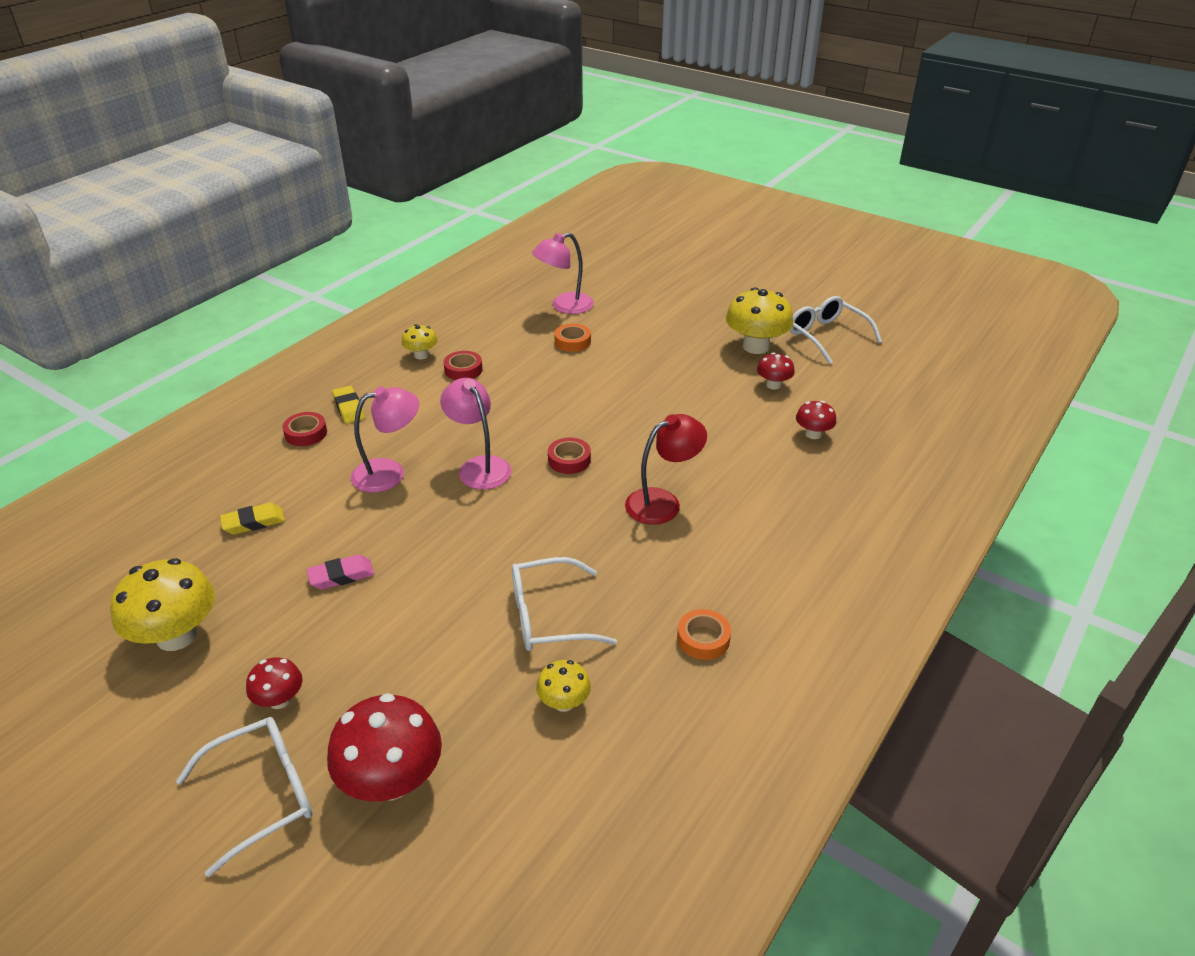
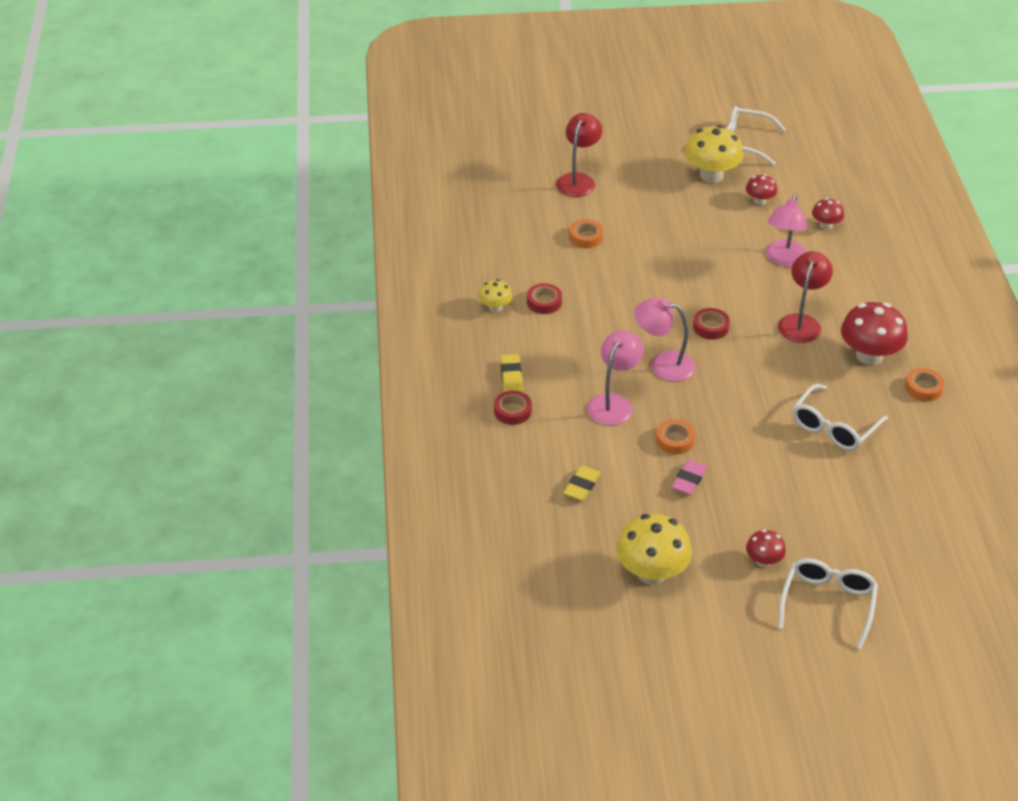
camera: 40 degrees left, 5 degrees up
red mushroom [327,693,442,801] -> red mushroom moved to [841,302,908,365]
yellow eraser [332,386,365,424] -> yellow eraser turned 60 degrees clockwise [500,354,523,392]
pink lamp [532,233,594,314] -> pink lamp moved to [766,194,807,266]
yellow mushroom [536,660,591,712] -> none
none -> red lamp [556,113,602,197]
none -> orange tape [656,419,695,455]

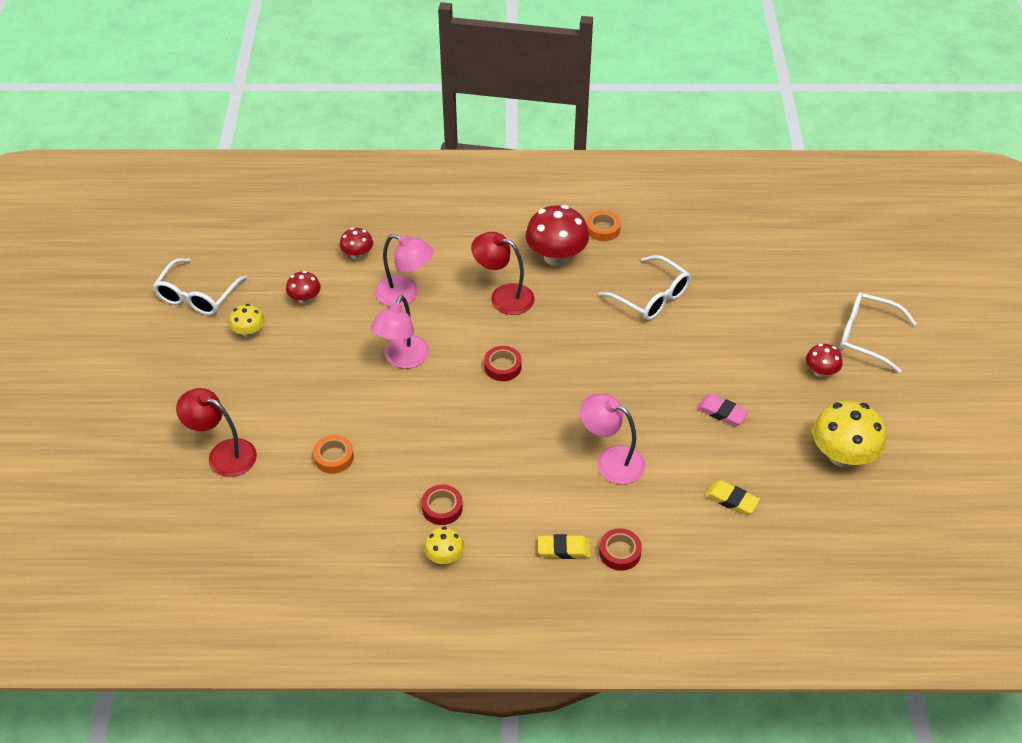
camera: 85 degrees left, 5 degrees up
pink lamp [634,298,695,382] -> pink lamp moved to [371,295,429,369]
orange tape [656,419,695,455] -> none
yellow mushroom [685,125,744,183] -> yellow mushroom [229,304,265,338], size x0.53

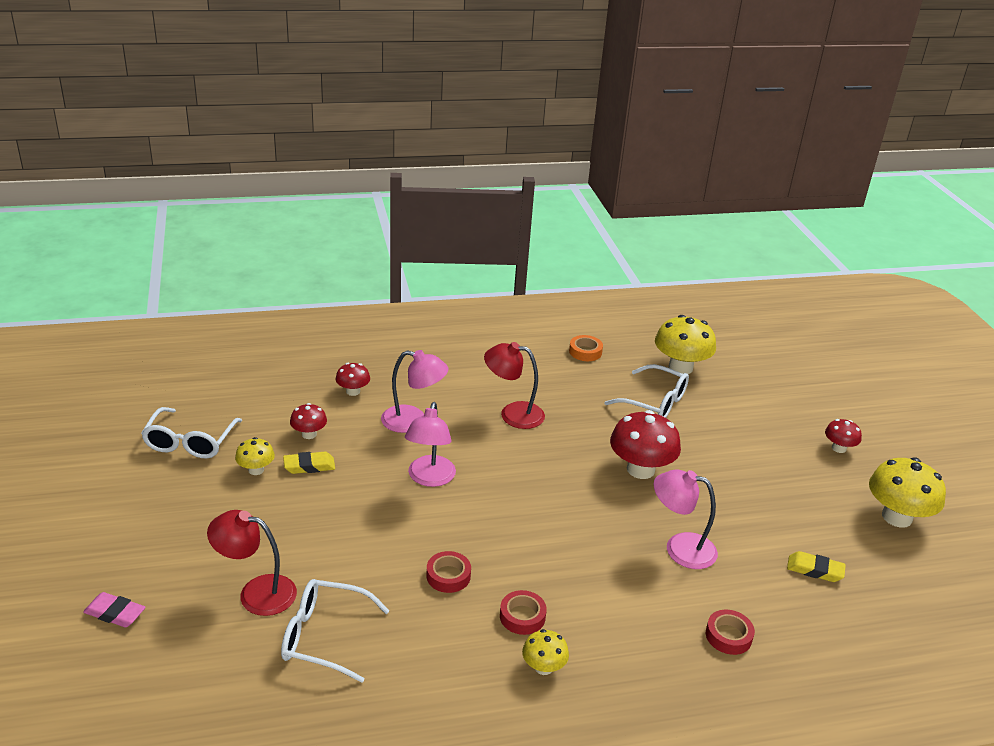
camera: 15 degrees left, 15 degrees down
orange tape [313,435,354,474] -> none
red tape [484,346,522,381] -> red tape moved to [426,551,471,593]
red mushroom [526,205,589,266] -> red mushroom moved to [610,410,681,479]
yellow eraser [538,534,591,559] -> yellow eraser moved to [283,452,335,474]
pink eraser [697,394,749,426] -> pink eraser moved to [83,592,145,627]
white glasses [840,292,917,373] -> white glasses moved to [281,579,390,683]
none -> yellow mushroom [655,315,716,374]

